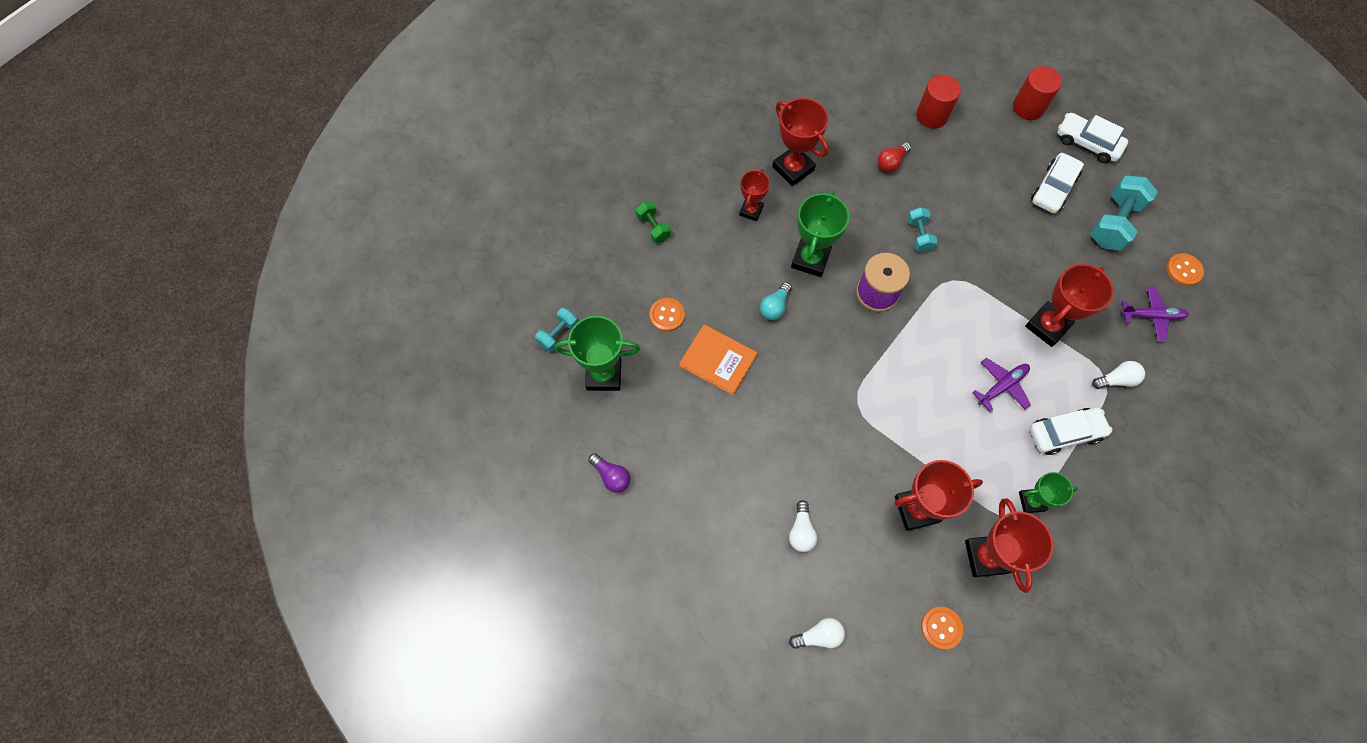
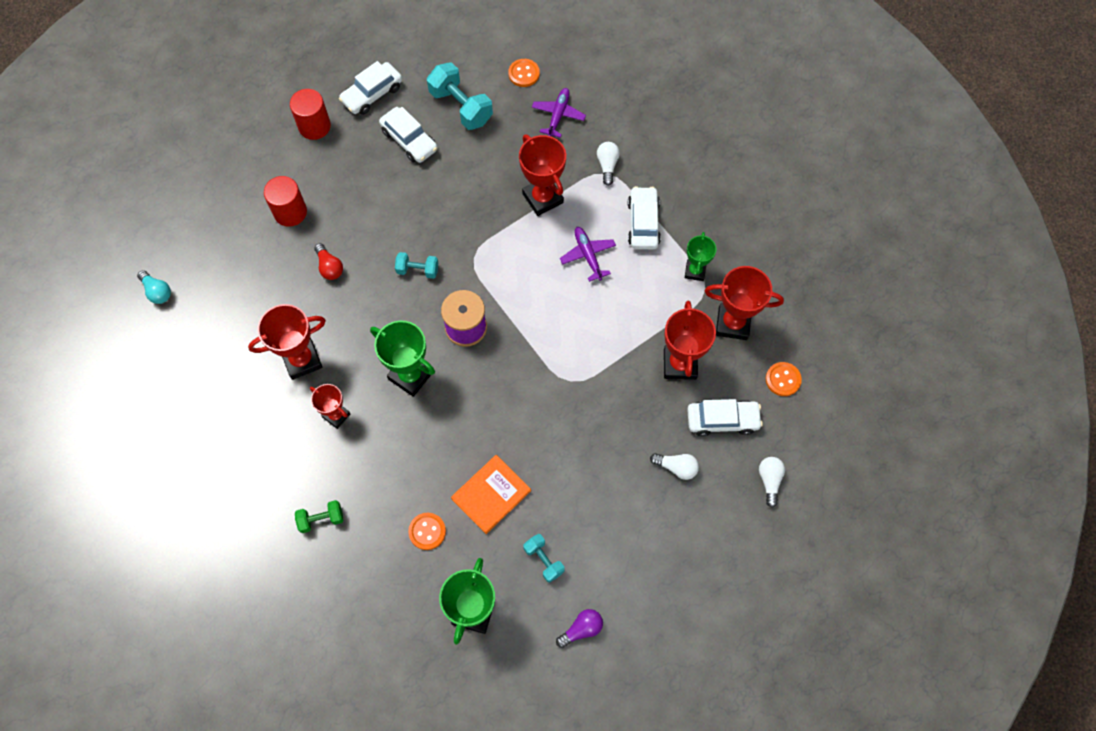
camera: 75 degrees left, 0 degrees up
turquoise dumbbell [535,308,578,352] -> turquoise dumbbell moved to [523,534,565,583]
turquoise light bulb [760,282,792,320] -> turquoise light bulb moved to [137,270,171,304]
none -> white car [687,399,763,437]

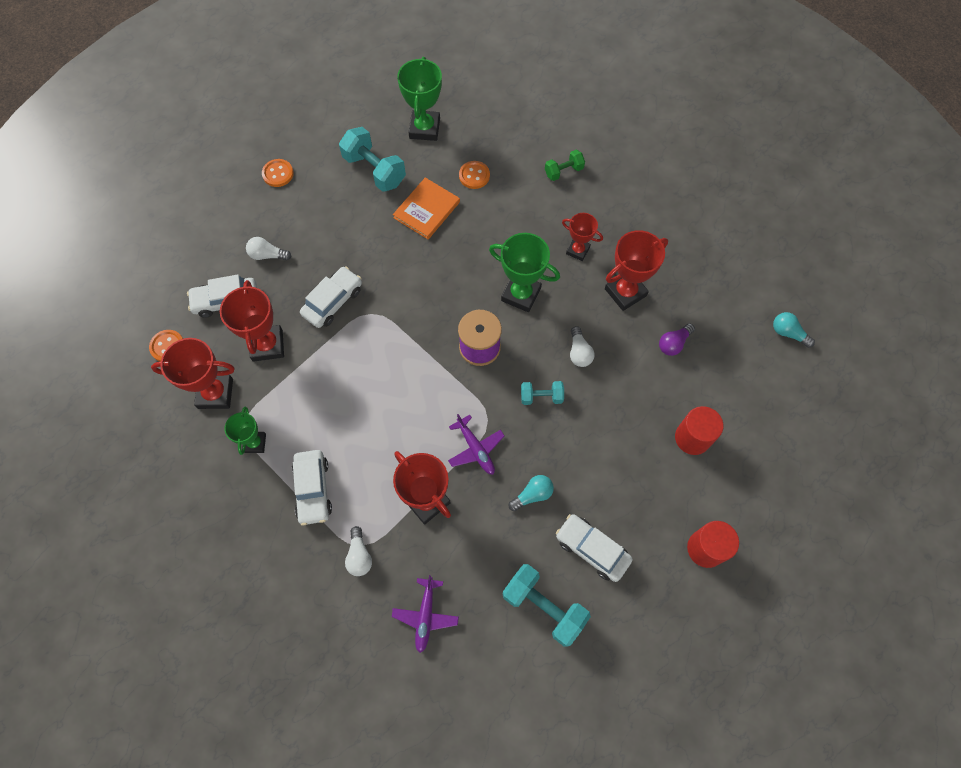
camera: 170 degrees right, 0 degrees up
red light bulb [314,243,343,280] -> none
white car [339,61,402,115] -> white car moved to [300,266,362,328]
orange button [508,59,540,87] -> orange button moved to [262,159,294,187]
turquoise dumbbell [523,534,565,583] -> turquoise dumbbell [339,127,406,192], size x1.78
purple light bulb [556,609,603,648] -> purple light bulb moved to [659,323,695,356]
purple plane [560,227,616,282] -> purple plane moved to [448,414,505,474]
white light bulb [759,457,785,508] -> white light bulb moved to [570,326,595,367]
none -> turquoise light bulb [508,475,554,511]

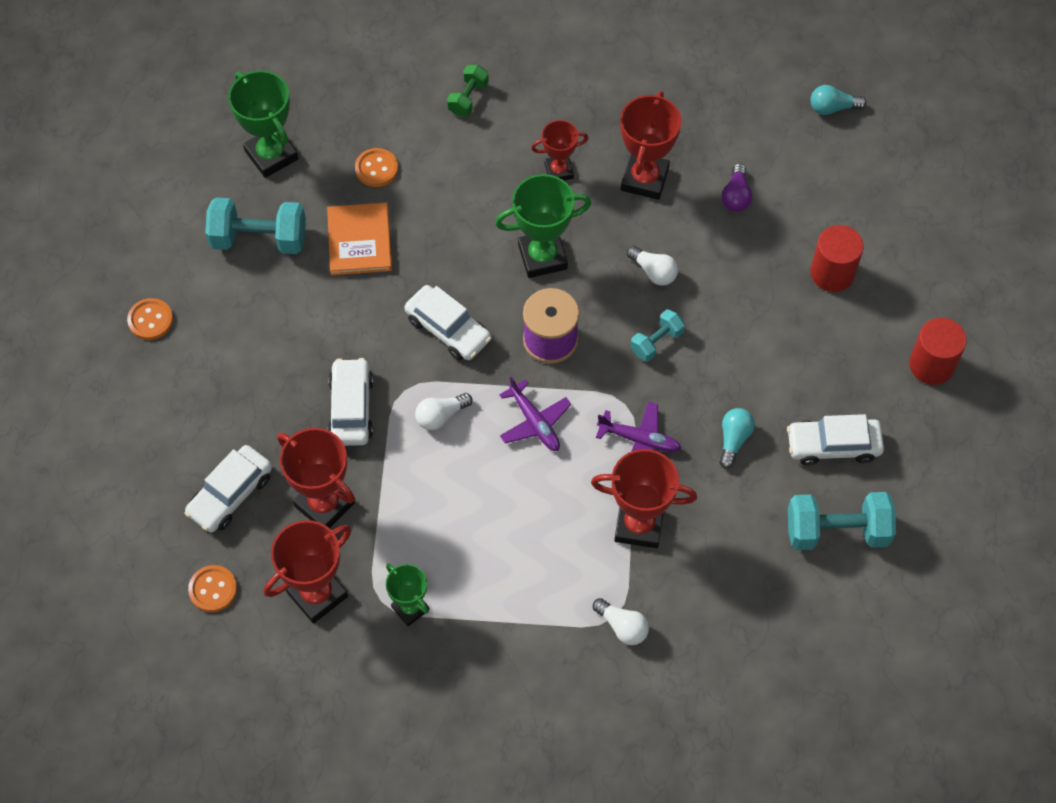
camera: 40 degrees left, 5 degrees down
white light bulb [246,237,291,261] -> white light bulb moved to [415,393,472,430]
white car [292,450,332,526] -> white car moved to [405,285,492,360]
purple plane [392,575,459,653] -> purple plane moved to [499,376,571,451]

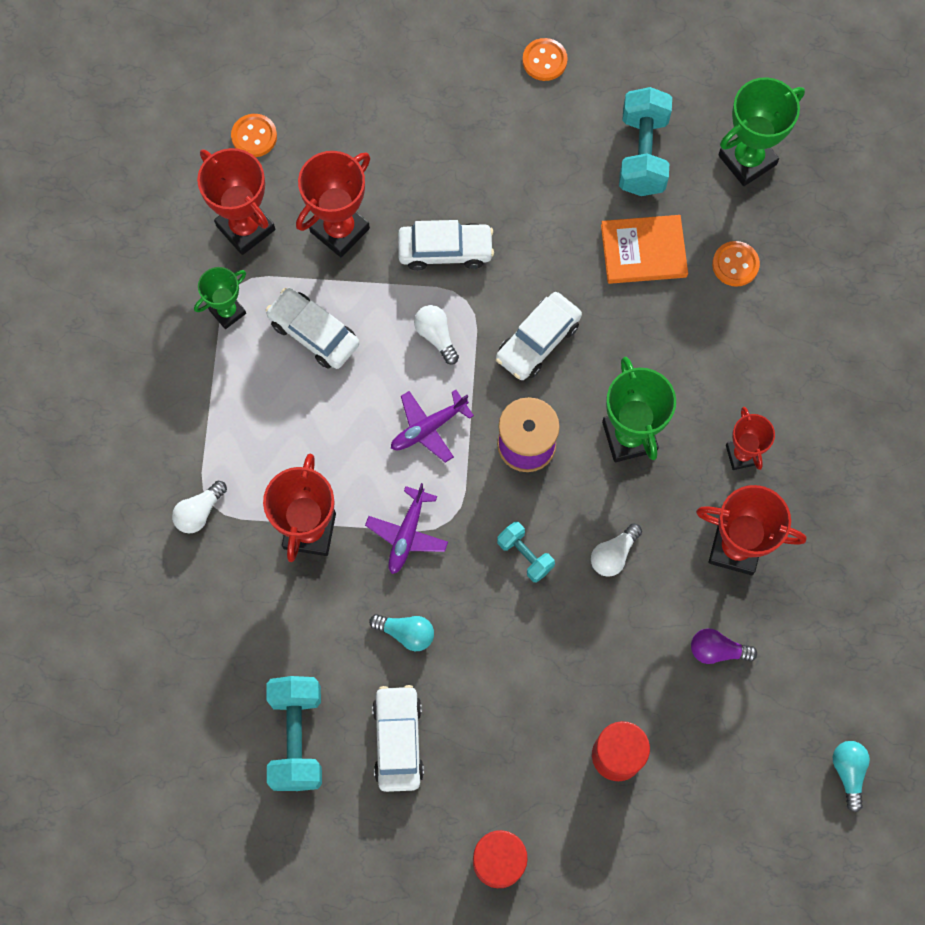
camera: 90 degrees right, 10 degrees up
white car [185,445,272,533] -> white car moved to [266,288,359,369]
green dumbbell [447,65,489,116] -> none

